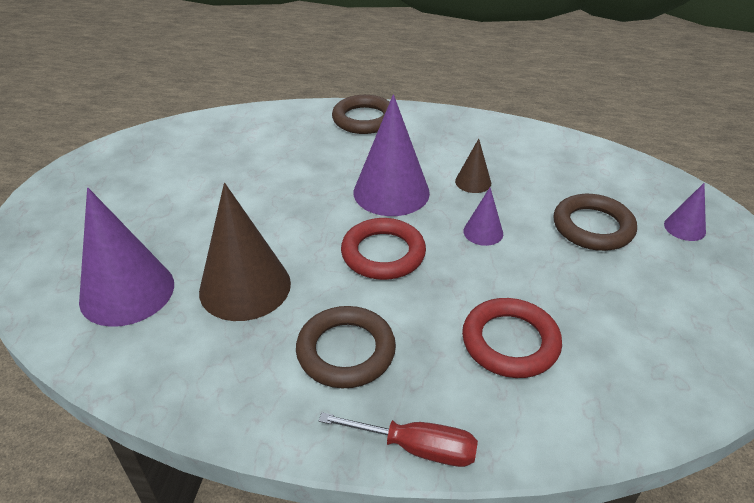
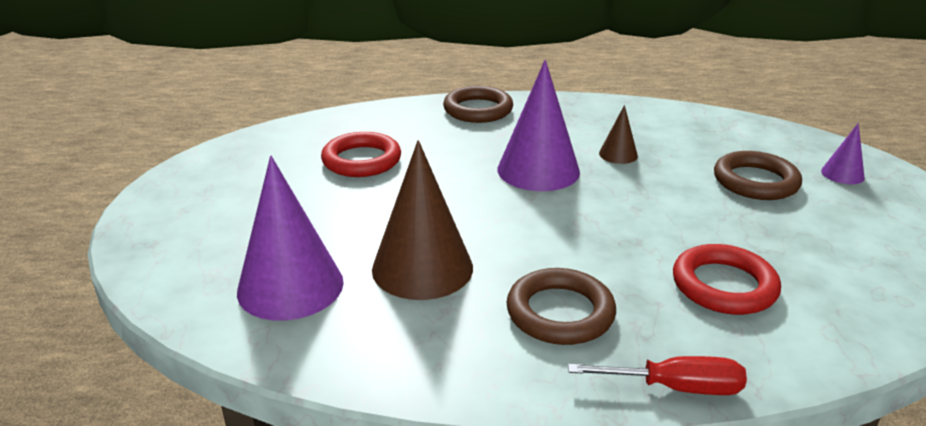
camera: 10 degrees left, 10 degrees down
red ring [341,218,426,280] -> red ring moved to [321,132,401,177]
purple cone [463,188,503,246] -> none

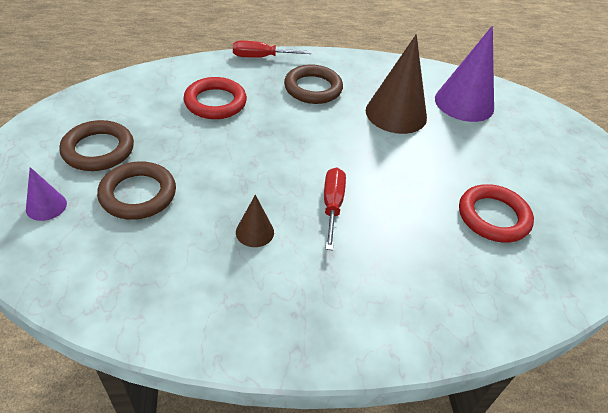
camera: 170 degrees right, 15 degrees up
brown ring [443,86,513,123] -> brown ring moved to [59,120,134,171]
purple cone [497,60,580,191] -> red screwdriver [324,167,346,251]

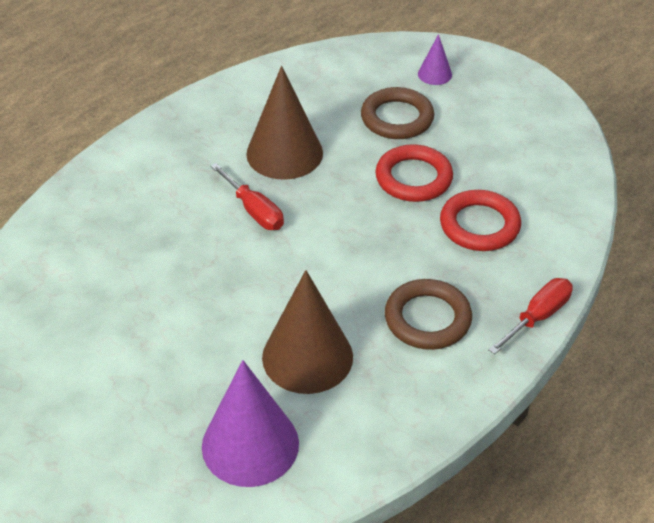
camera: 140 degrees right, 0 degrees up
brown ring [59,120,134,171] -> none
brown cone [236,195,274,247] -> brown cone [246,66,323,180], size x2.07
red ring [459,184,534,243] -> red ring moved to [375,144,453,202]

